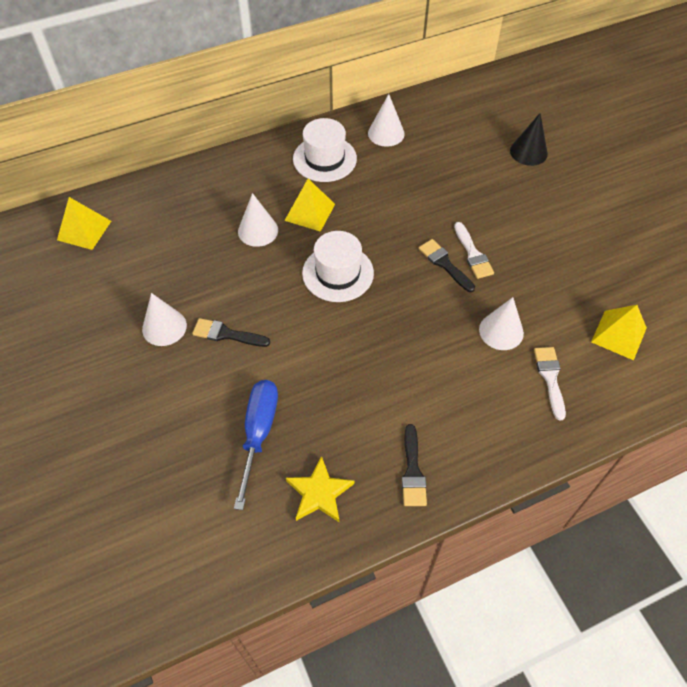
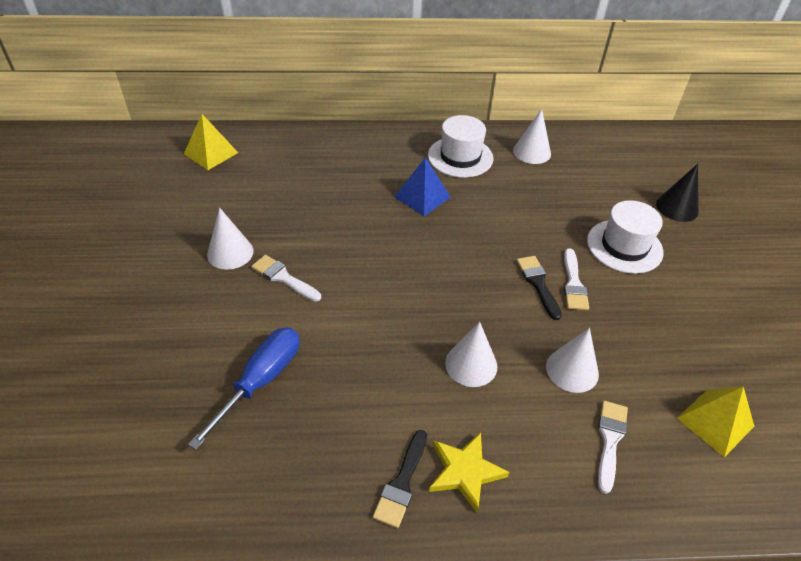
camera: 20 degrees right, 10 degrees down
black brush [192,318,270,347] -> white brush [251,255,321,302]
white cone [238,193,278,247] -> white cone moved to [445,322,497,387]
yellow pyramid [284,179,335,232] -> blue pyramid [394,157,451,216]
yellow star [286,456,354,522] -> yellow star moved to [429,432,509,512]
white hat [302,231,374,302] -> white hat moved to [587,200,663,274]

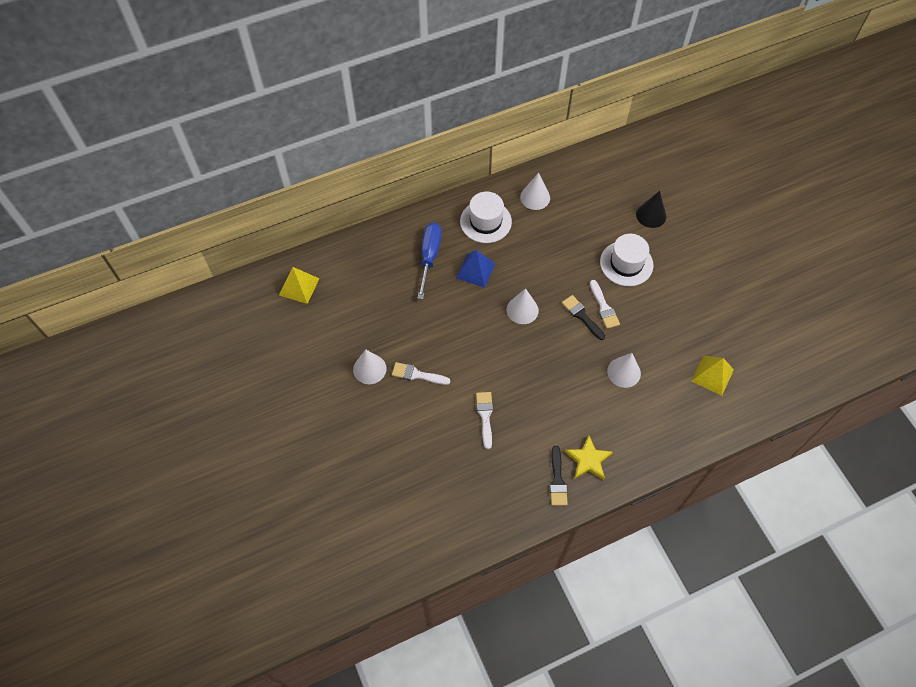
camera: 20 degrees left, 15 degrees up
blue screwdriver [188,327,300,450] -> blue screwdriver moved to [417,222,442,299]
white cone [445,322,497,387] -> white cone moved to [507,288,539,324]
white brush [598,401,628,494] -> white brush moved to [476,392,493,449]

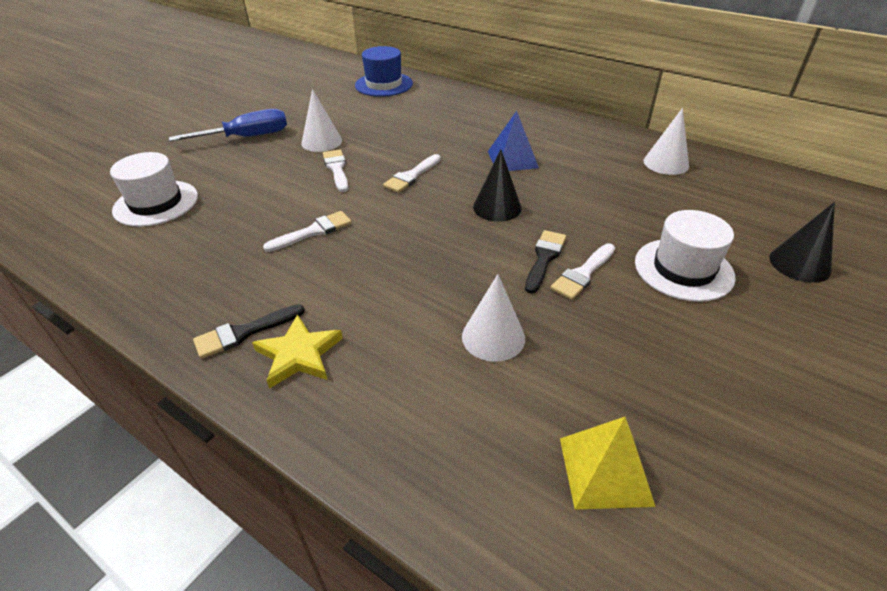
camera: 60 degrees right, 20 degrees down
yellow pyramid [279,267,320,304] -> blue hat [355,46,413,97]
blue screwdriver [417,222,442,299] -> blue screwdriver moved to [169,109,287,141]
white hat [460,192,512,243] -> white hat moved to [110,152,198,227]
white cone [507,288,539,324] -> black cone [473,150,521,222]
none -> white brush [383,154,441,193]

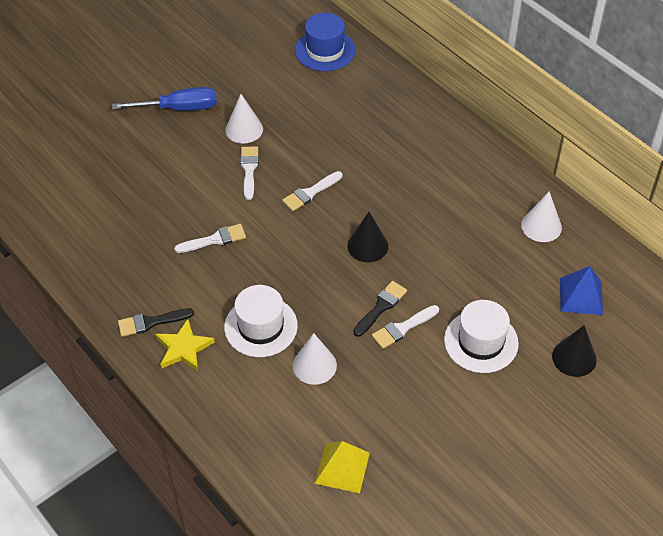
camera: 15 degrees right, 10 degrees up
white hat [110,152,198,227] -> white hat moved to [224,285,298,357]
blue pyramid [488,111,539,171] -> blue pyramid moved to [560,266,603,315]

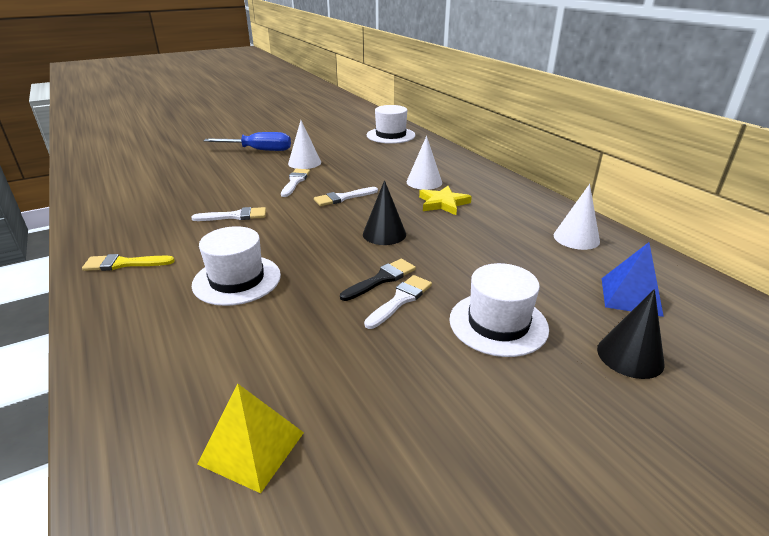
camera: 10 degrees right, 20 degrees down
black brush [118,308,194,337] -> yellow brush [82,254,175,271]
yellow star [155,319,215,371] -> yellow star moved to [419,186,472,215]
white cone [293,333,337,385] -> white cone moved to [407,136,442,190]
blue hat [295,13,356,71] -> white hat [367,105,415,144]
white brush [372,305,439,349] -> white brush turned 150 degrees clockwise [364,275,432,329]

